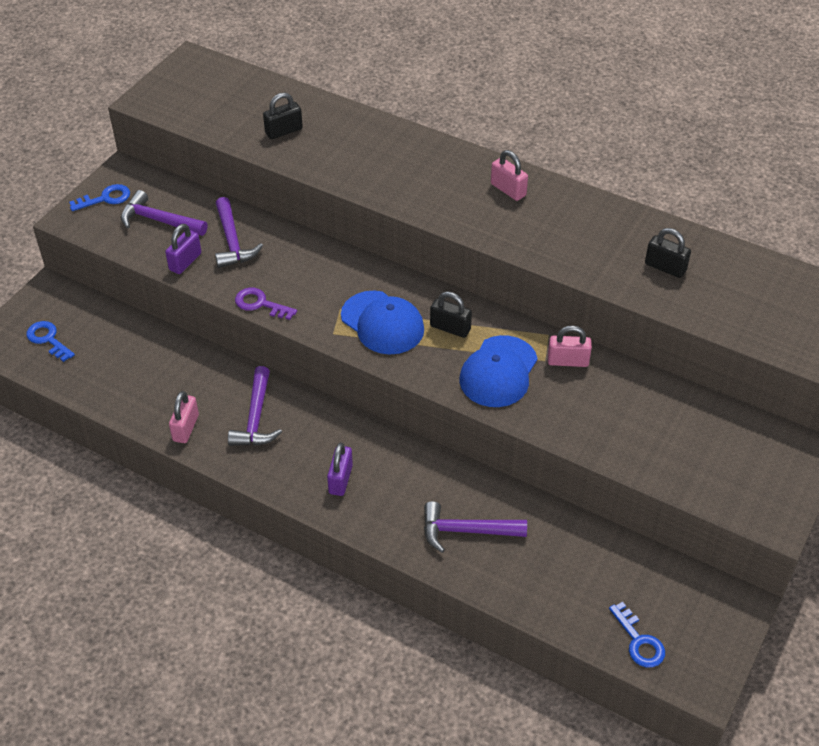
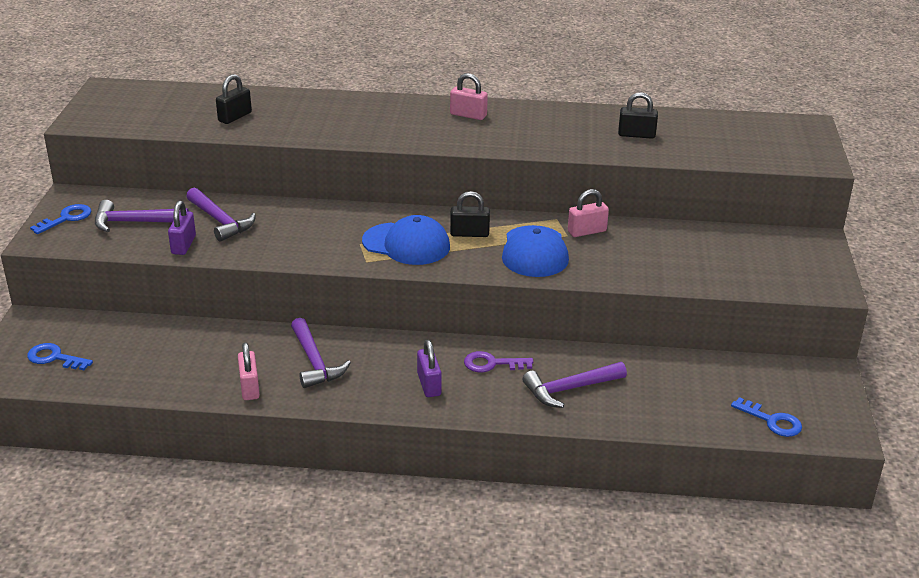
camera: 25 degrees left, 15 degrees down
purple key [235,288,297,320] -> purple key moved to [464,351,533,372]

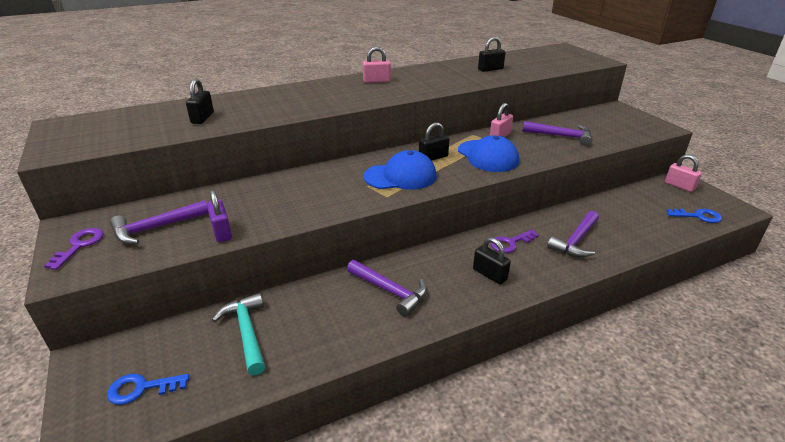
camera: 30 degrees left, 0 degrees up
blue key [30,204,91,234] -> purple key [44,228,104,270]
purple hammer [186,188,256,242] -> purple hammer moved to [523,121,592,146]
pink padlock [238,342,260,400] -> pink padlock moved to [665,154,702,192]
purple padlock [417,340,442,397] -> black padlock [473,237,511,284]
none -> turquoise hammer [212,293,265,375]

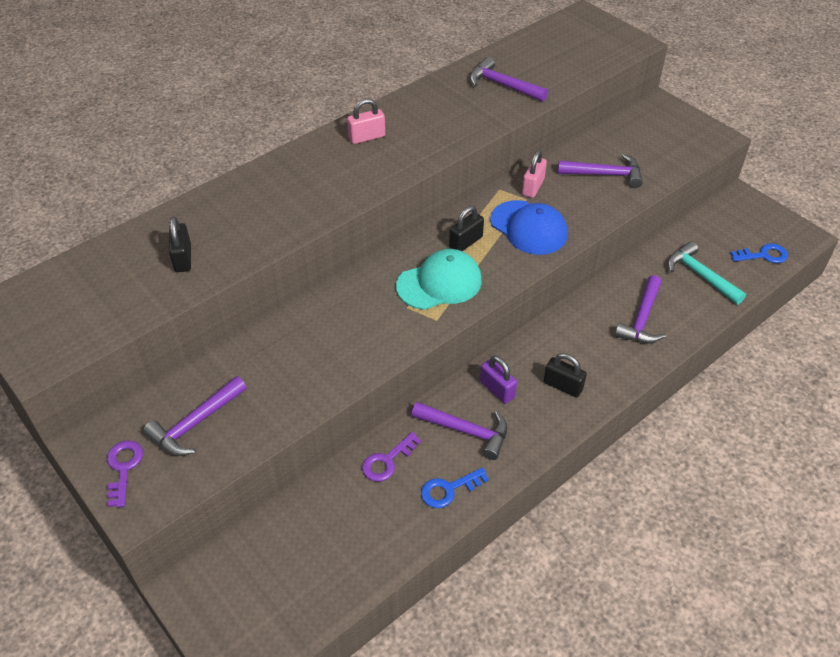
camera: 15 degrees left, 15 degrees up
blue key [107,374,189,405] -> blue key moved to [421,468,489,508]
purple padlock [207,190,232,242] -> purple padlock moved to [480,355,517,404]
turquoise hammer [212,293,265,375] -> turquoise hammer moved to [668,241,746,305]
blue cap [364,150,437,190] -> turquoise cap [396,249,482,310]
black padlock [478,37,506,72] -> purple hammer [470,57,548,102]
purple key [490,229,539,253] -> purple key moved to [362,432,421,482]
pink padlock [665,154,702,192] -> none

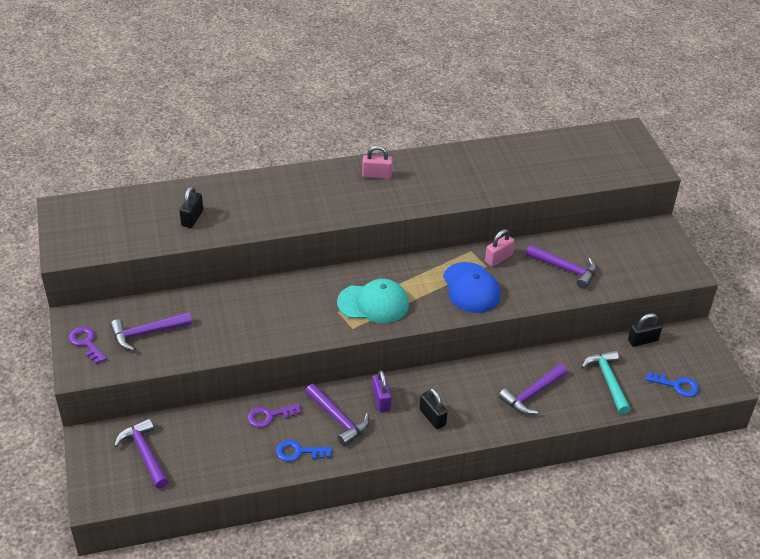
camera: 25 degrees right, 5 degrees down
purple key [107,441,143,507] -> purple key turned 60 degrees counterclockwise [69,327,107,364]
black padlock [449,206,484,251] -> black padlock moved to [628,313,662,347]
purple hammer [470,57,548,102] -> purple hammer moved to [114,418,168,488]

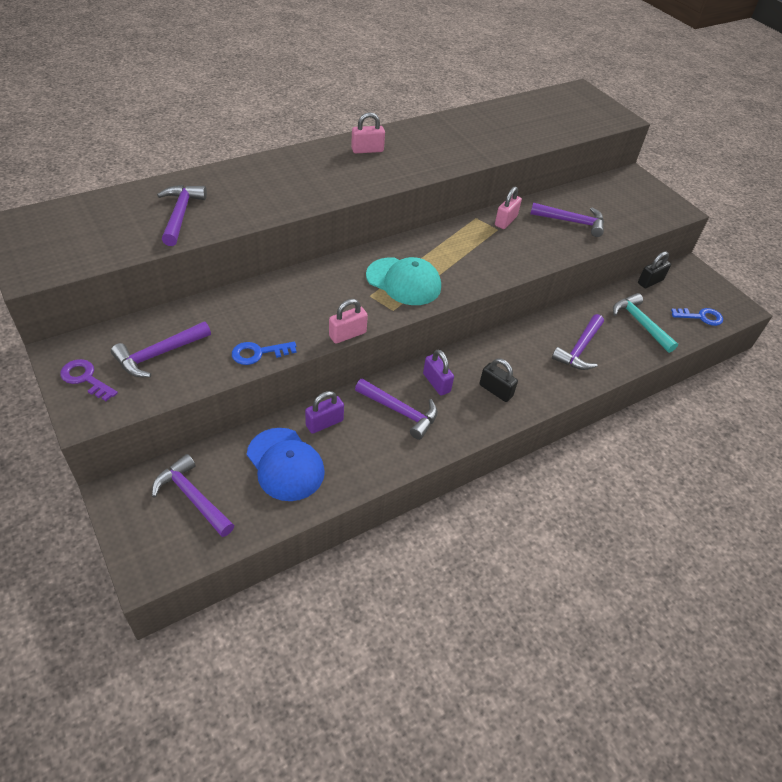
camera: 20 degrees left, 5 degrees up
black padlock [179,186,203,228] -> purple hammer [157,185,207,246]
purple key [247,403,301,428] -> purple padlock [305,391,344,434]
blue key [276,440,332,461] -> blue key moved to [232,342,297,365]
turquoise cap [337,279,409,323] -> turquoise cap turned 45 degrees clockwise [366,257,441,305]
blue cap [443,262,500,313] -> blue cap moved to [247,428,325,501]
none -> pink padlock [329,299,368,343]

